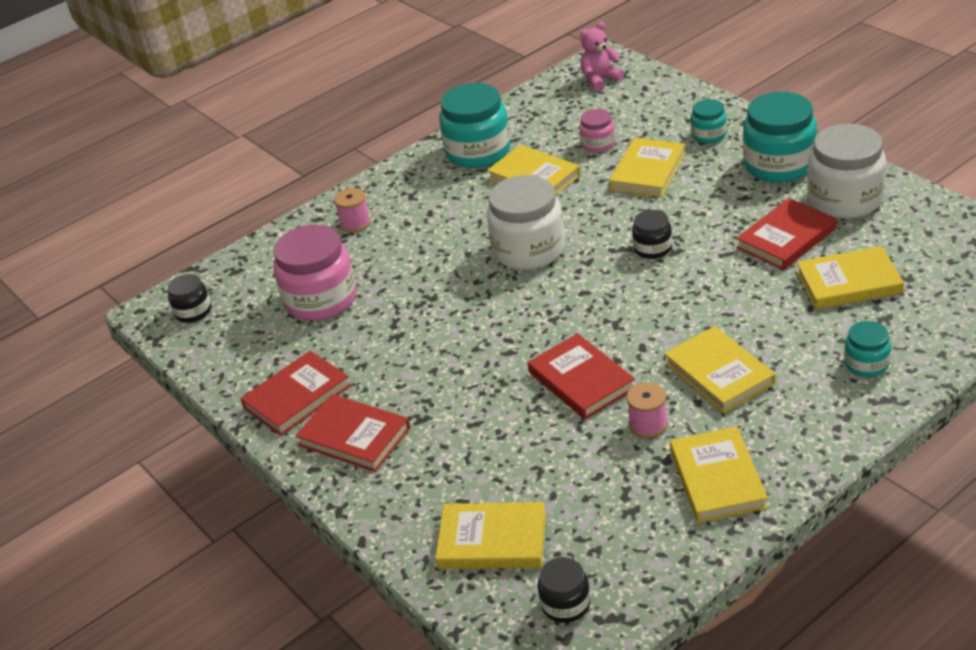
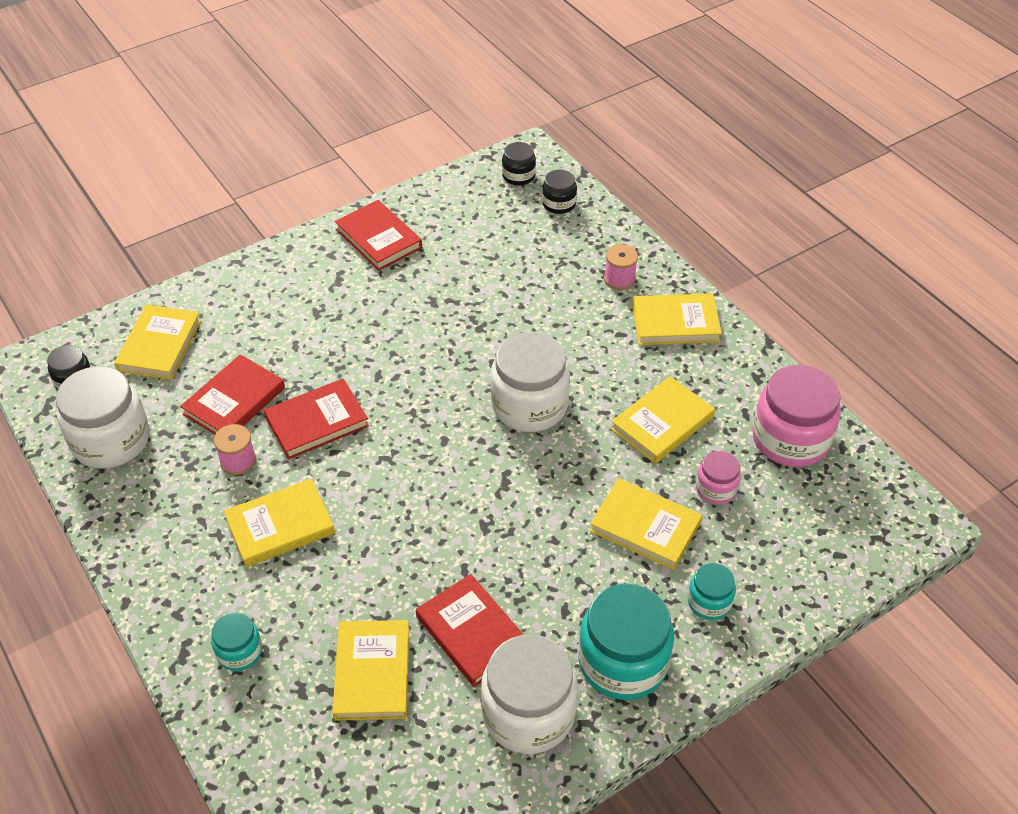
camera: 90 degrees right, 10 degrees up
pink jar [273,224,357,321] -> pink jar moved to [752,365,841,467]
red book [295,394,410,472] -> red book moved to [180,354,285,435]
turquoise jar [439,83,511,168] -> none
pink teddy bear [580,22,624,92] -> none
black jar [632,210,672,259] -> black jar moved to [542,170,577,214]
yellow book [670,426,768,523] -> yellow book moved to [632,293,722,345]
none -> white jar [56,366,149,469]

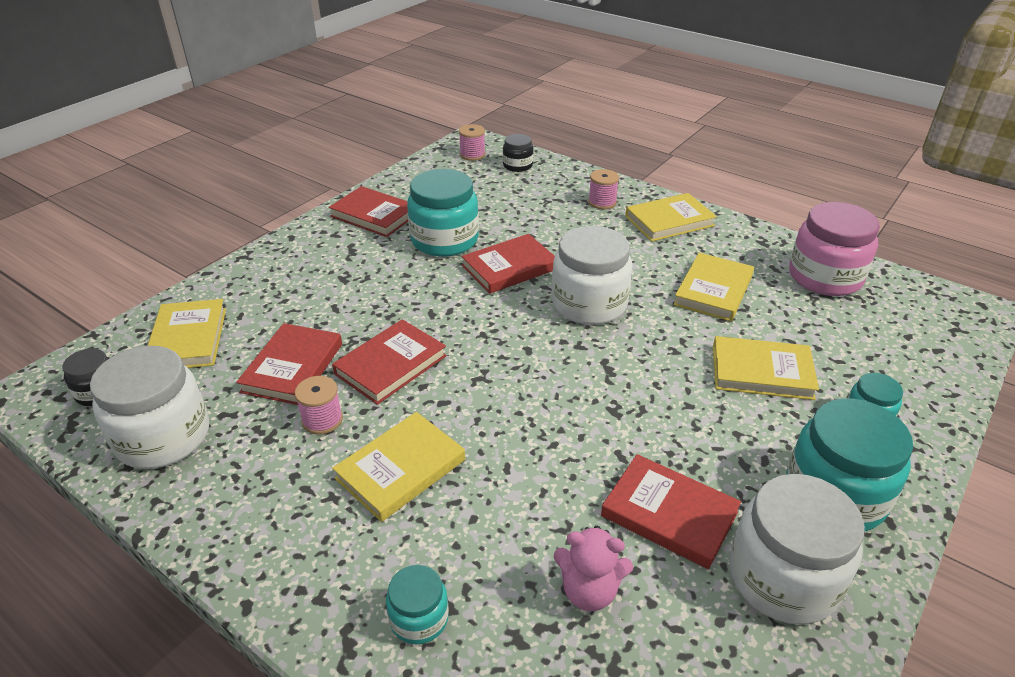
camera: 20 degrees left, 10 degrees down
yellow book [332,620,409,721] -> pink teddy bear [553,526,633,611]
black jar [502,142,536,186] -> pink spool [459,124,485,161]
pink jar [696,451,741,504] -> none
none -> turquoise jar [407,169,479,257]
none -> red book [461,234,555,294]

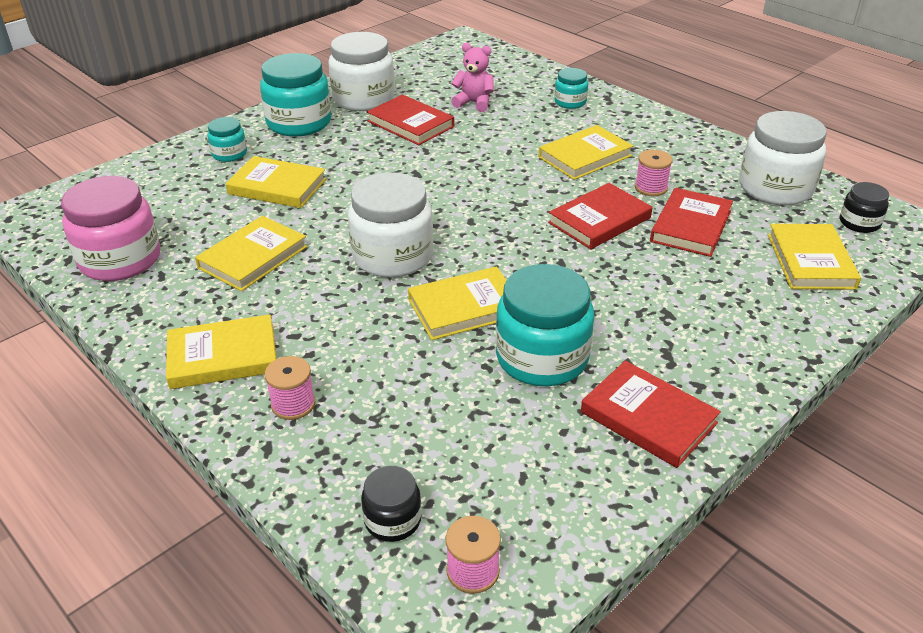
camera: 170 degrees left, 0 degrees up
red book [461,234,555,294] -> yellow book [408,266,507,340]

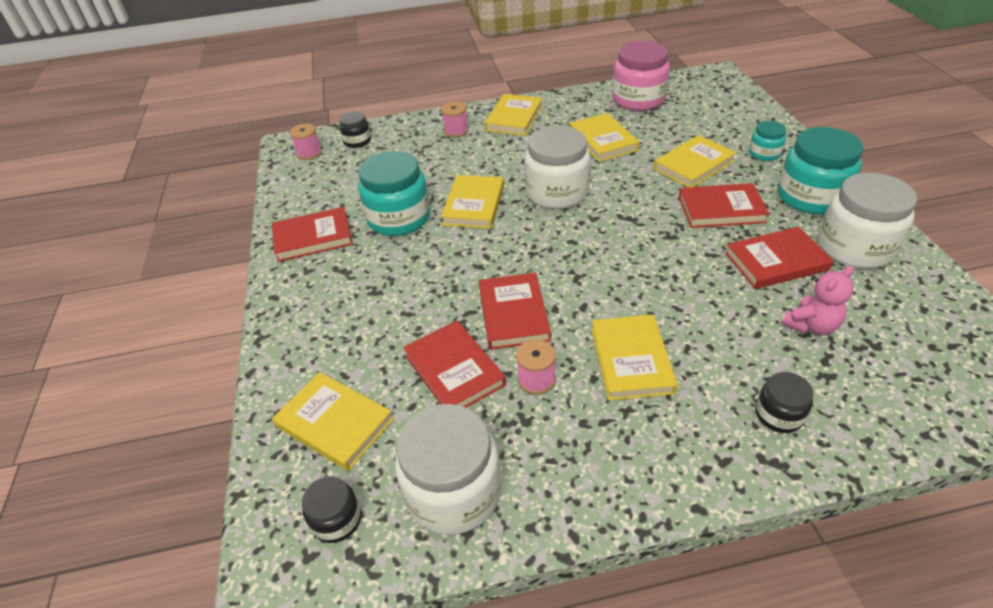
camera: 125 degrees right, 5 degrees up
turquoise jar [554,68,588,109] -> black jar [755,372,813,433]
none -> red book [679,183,770,228]

